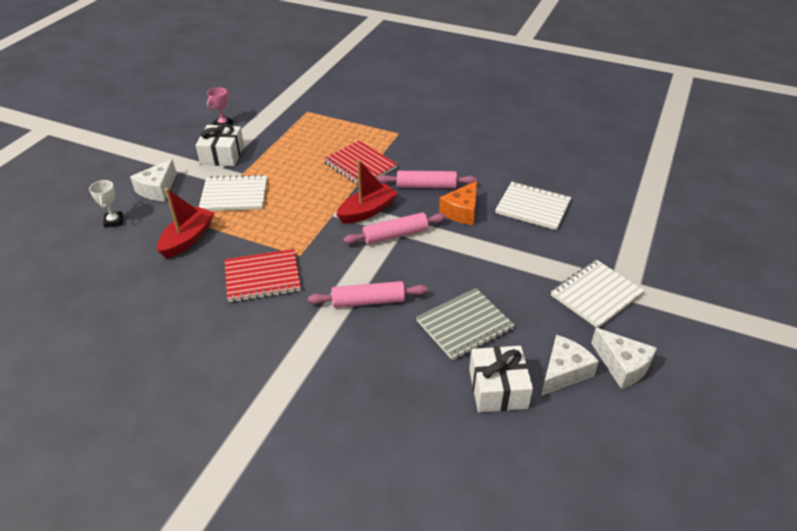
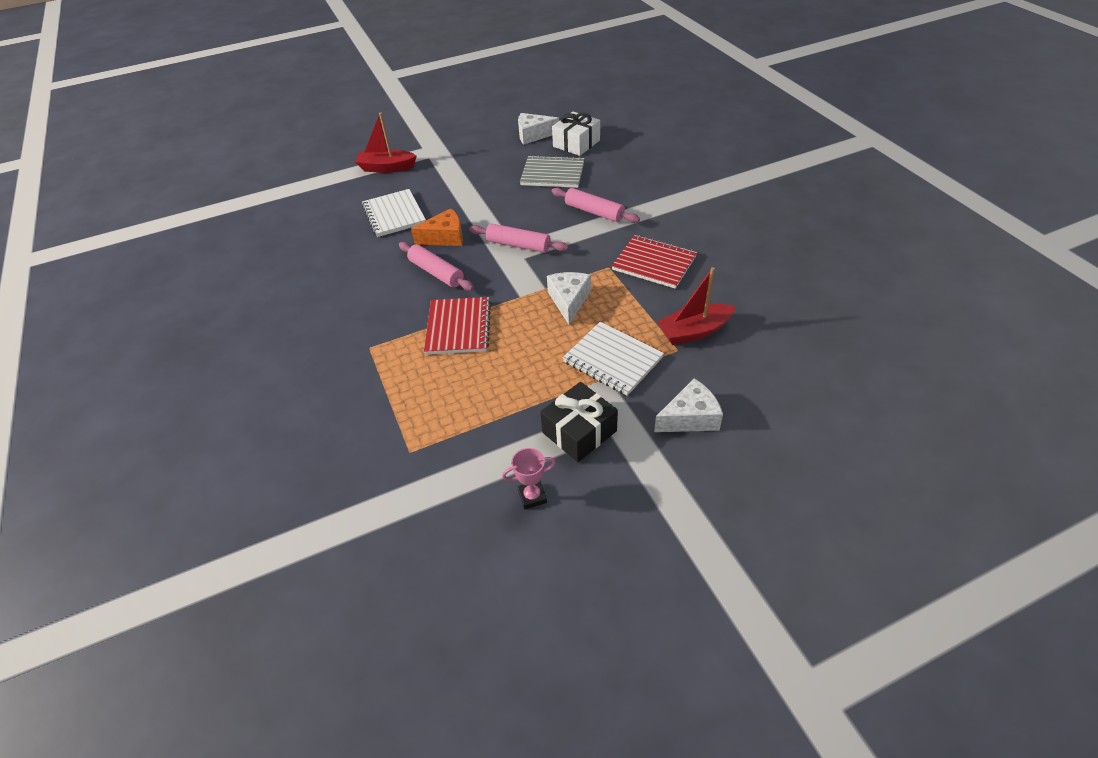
camera: 135 degrees left, 5 degrees up
white trophy [89,180,123,228] -> none
white gift [196,124,244,166] -> black gift [540,382,618,462]
red boat [336,159,398,223] -> red boat moved to [355,112,417,173]
white notebook [551,260,645,328] -> none
white cheese [591,328,657,389] -> white cheese moved to [547,272,591,325]

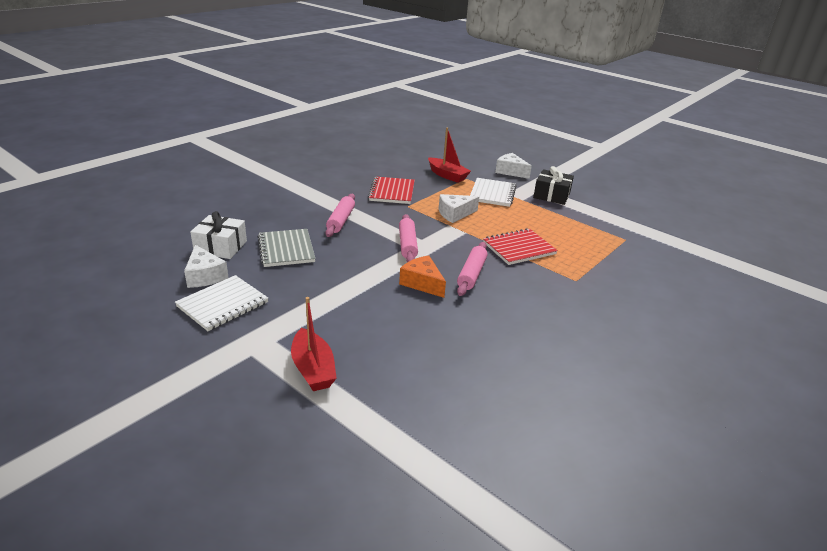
camera: 120 degrees left, 15 degrees down
white notebook [362,189,426,237] -> white notebook moved to [175,275,268,331]
pink trophy [502,448,556,509] -> none

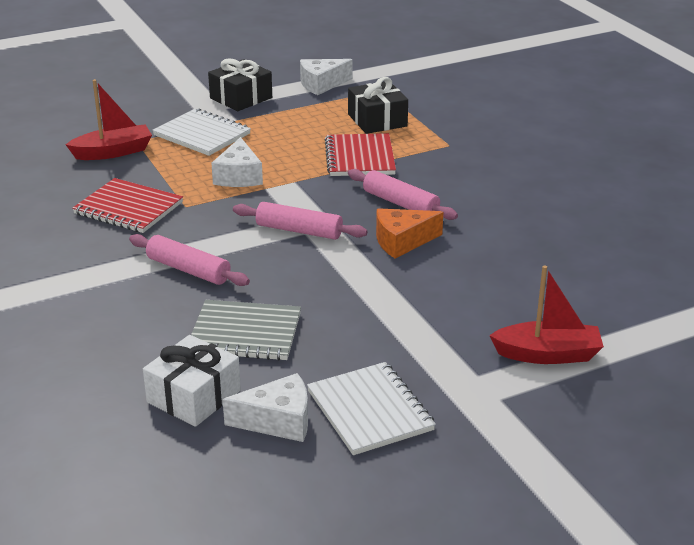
camera: 65 degrees left, 0 degrees up
white cheese [495,153,532,179] -> white cheese moved to [300,59,353,95]
none -> black gift [348,77,408,134]

